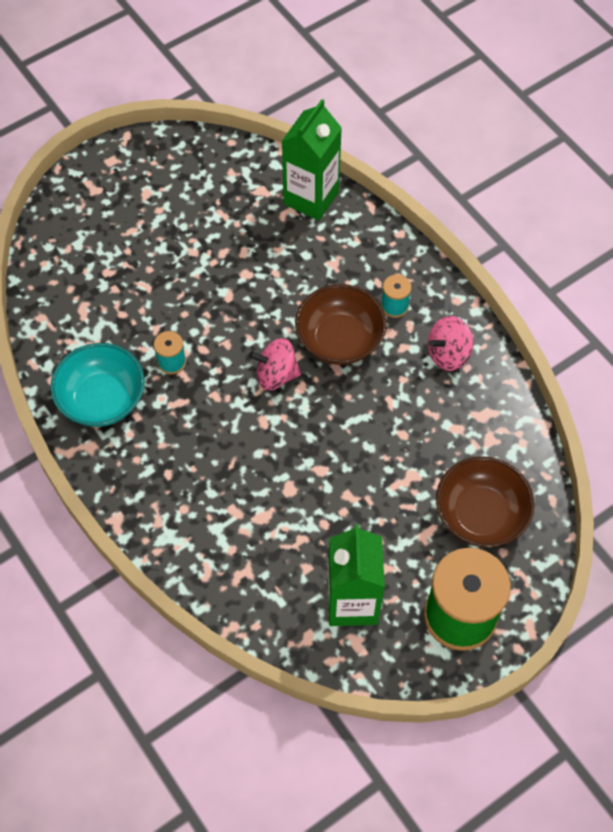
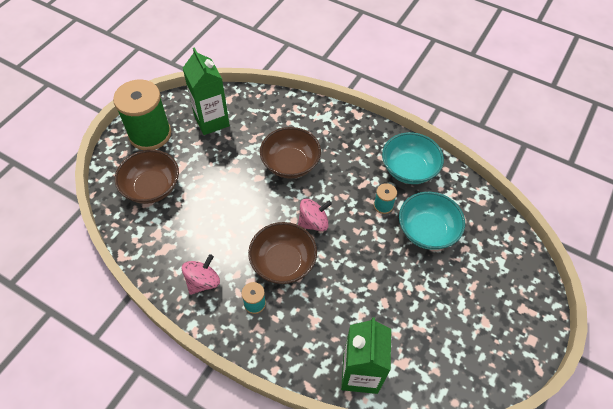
camera: 155 degrees right, 5 degrees down
none -> brown bowl [260,127,321,179]
none -> turquoise bowl [399,192,465,250]

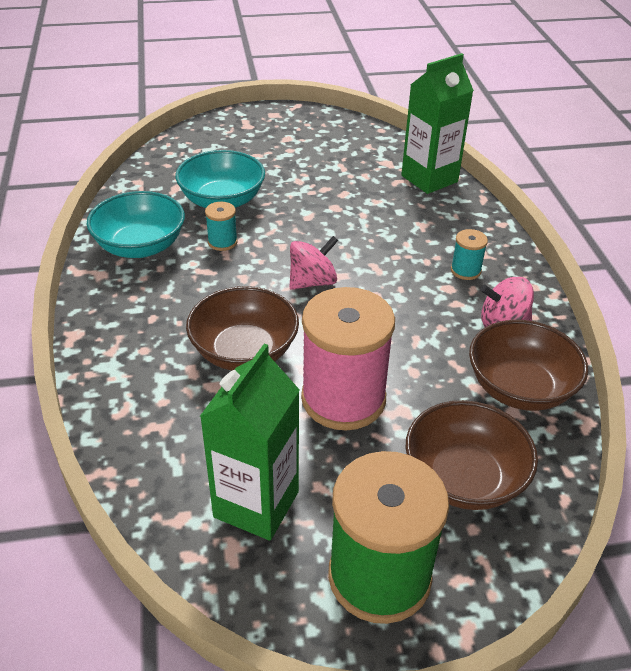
camera: 130 degrees left, 15 degrees down
brown bowl [248,222,317,284] -> brown bowl moved to [469,320,588,411]
pink spinning top [298,199,332,231] -> pink spinning top turned 120 degrees clockwise [290,236,338,290]
none -> pink spool [301,287,395,431]

